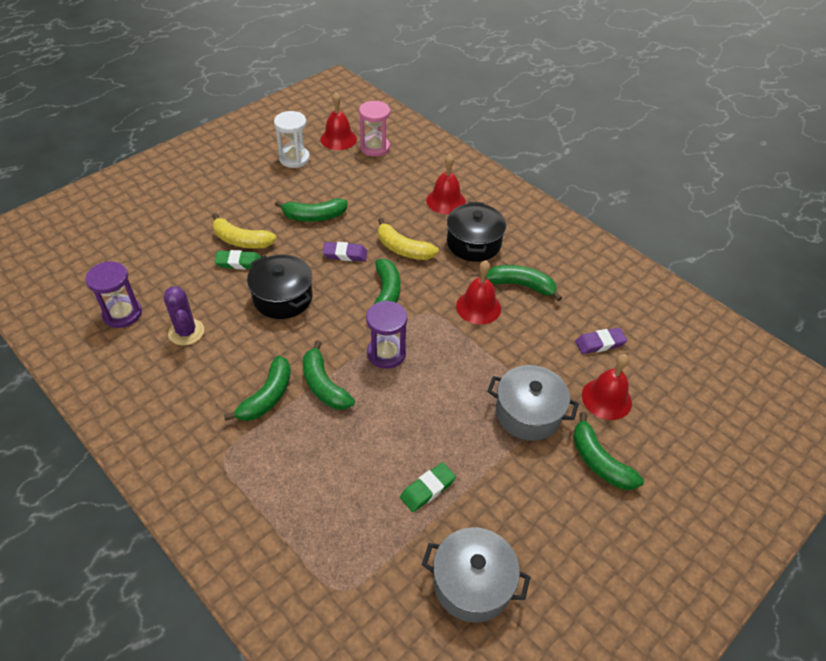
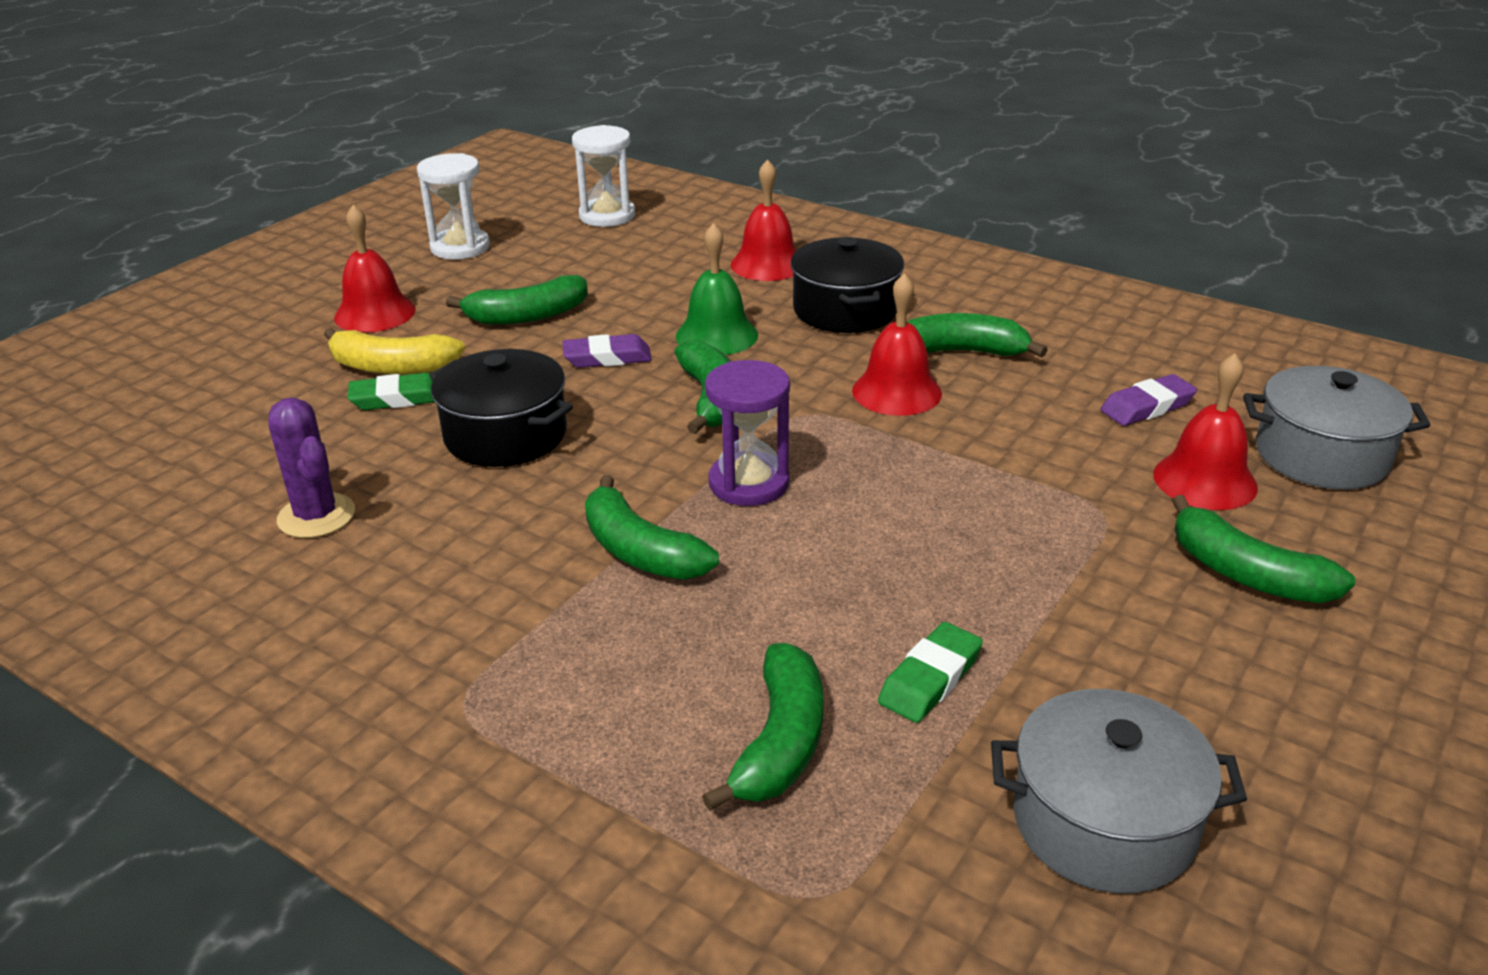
camera: 10 degrees left, 15 degrees down
purple hourglass [85,261,142,328] -> none
green banana [224,355,291,421] -> green banana moved to [702,643,824,811]
red bell [320,92,357,150] -> red bell moved to [334,205,416,333]
pink hourglass [359,101,390,157] -> white hourglass [572,125,635,227]
yellow banana [378,218,439,260] -> green bell [676,223,758,355]
grey pot [487,365,579,441] -> grey pot moved to [1243,366,1430,490]

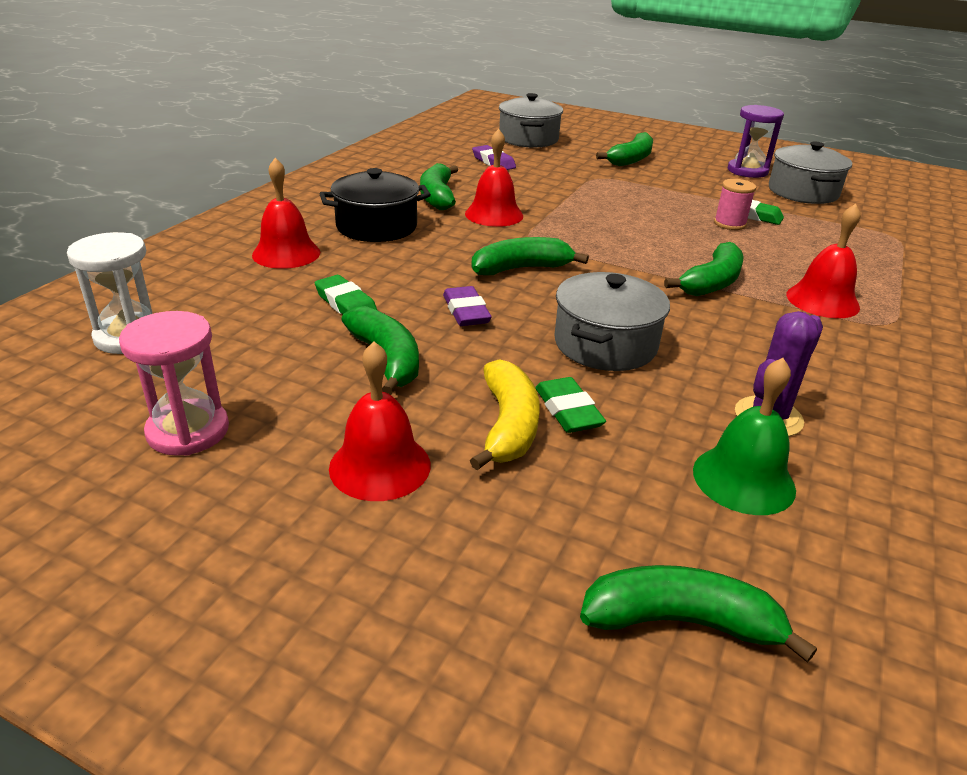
camera: 100 degrees left, 0 degrees up
white hourglass [417,153,490,260] -> pink hourglass [119,311,229,456]
black pot [429,349,573,467] -> grey pot [554,272,670,371]
green bell [676,223,758,355] -> green bell moved to [693,358,796,515]
green banana [702,643,824,811] -> green banana moved to [580,565,817,663]
purple hourglass [705,360,790,506] -> purple hourglass moved to [728,105,784,178]
red bell [1153,353,1258,510] -> red bell moved to [786,204,861,318]
none -> green eraser [315,275,378,314]
none -> pink spool [714,179,756,230]

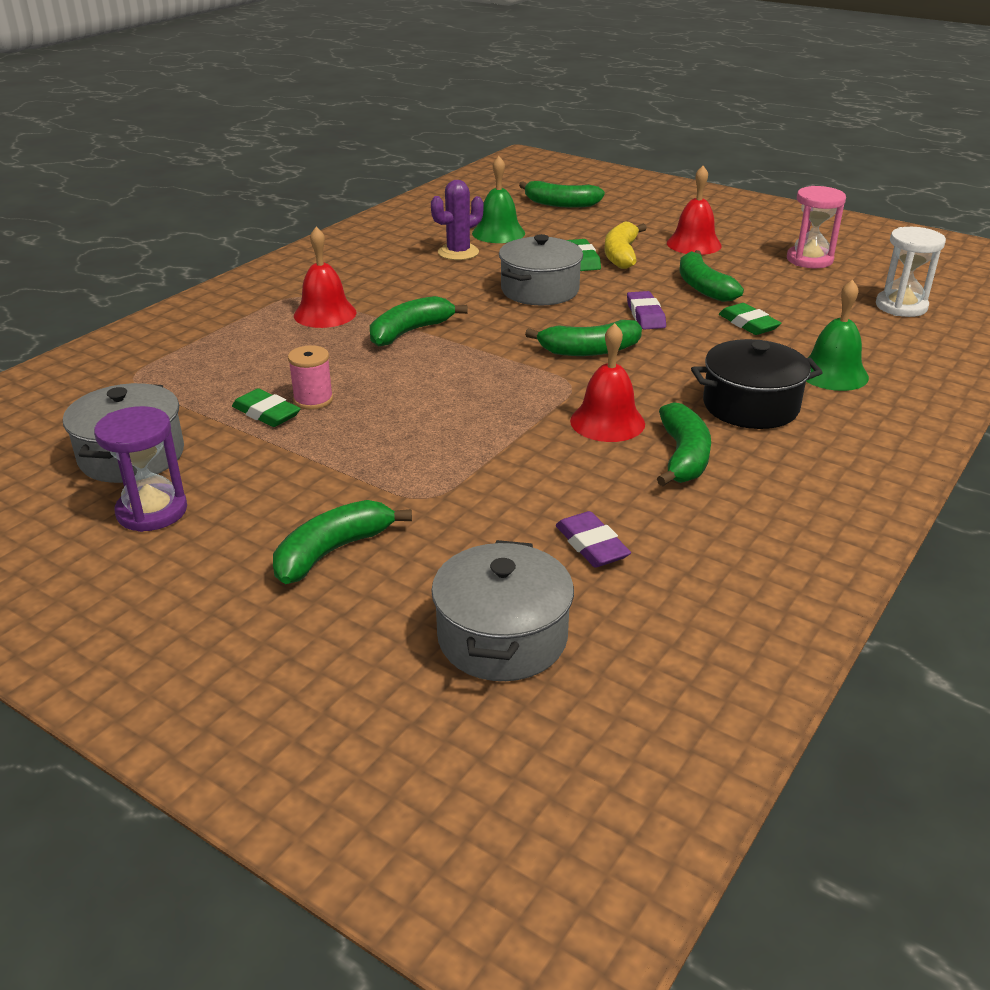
camera: 170 degrees left, 0 degrees up
red bell [252,158,320,269] -> green bell [806,280,869,391]

